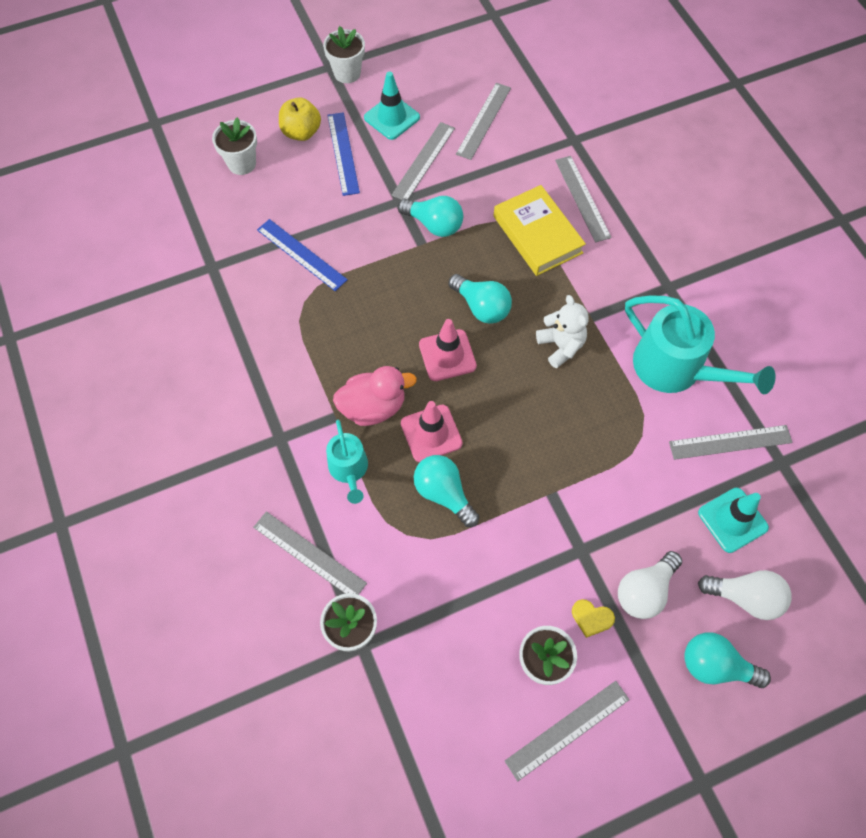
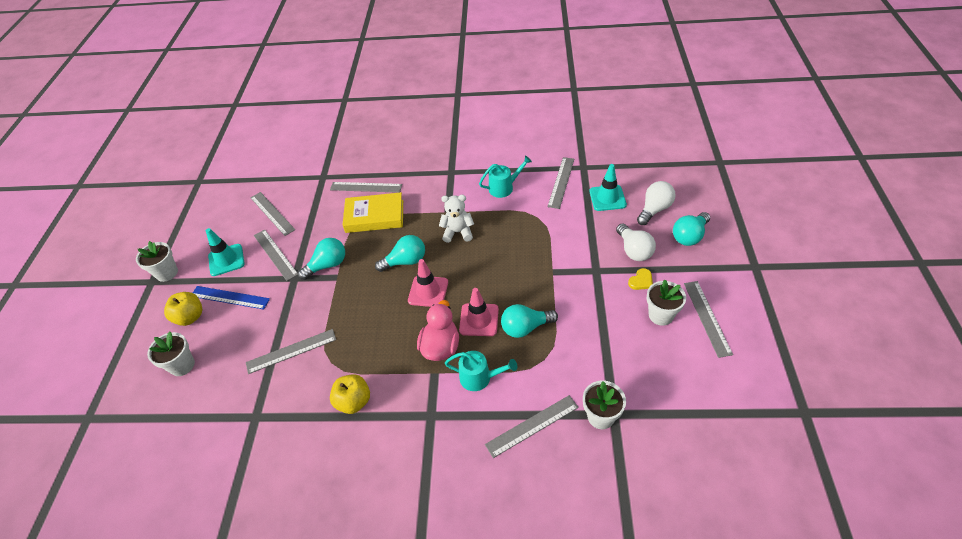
camera: 60 degrees left, 15 degrees down
blue ruler [257,219,348,291] -> grey ruler [246,329,336,374]
turquoise watering can [625,295,776,394] -> turquoise watering can [479,156,532,198], size x0.56
none -> yellow apple [330,374,370,414]

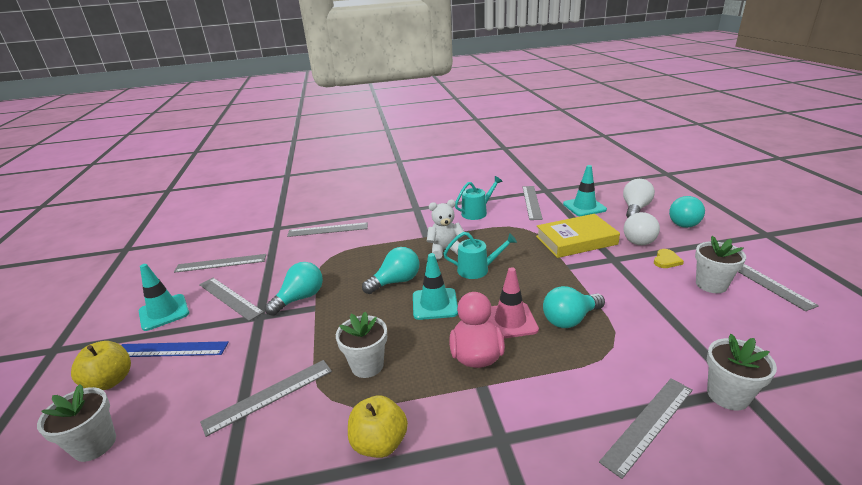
camera: 15 degrees left, 20 degrees down
white flower pot [136,241,178,282] -> white flower pot moved to [336,311,387,378]
grey ruler [250,192,295,236] -> grey ruler turned 45 degrees counterclockwise [174,254,266,273]
yellow book [343,192,403,233] -> yellow book moved to [536,214,620,258]
pink traffic cone [408,259,448,307] -> turquoise traffic cone [413,253,458,320]
turquoise watering can [445,351,518,391] -> turquoise watering can moved to [443,232,517,279]
white light bulb [616,223,656,261] -> white light bulb turned 60 degrees clockwise [624,212,660,245]

